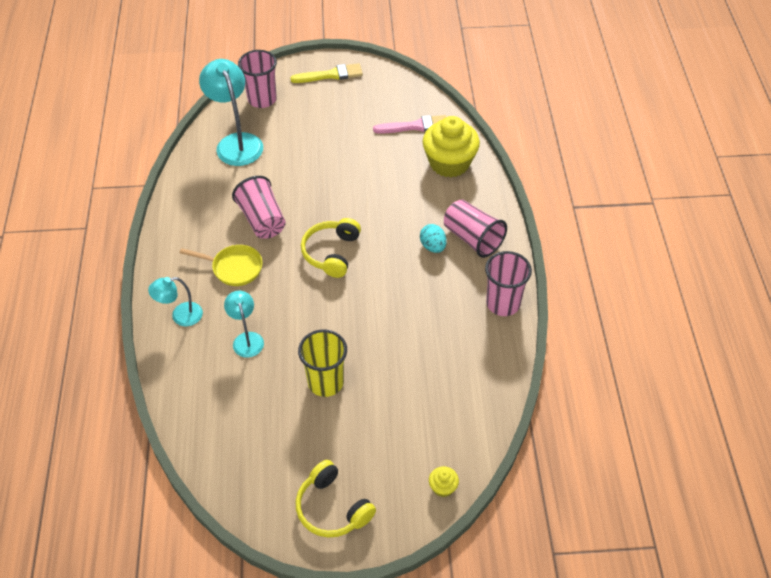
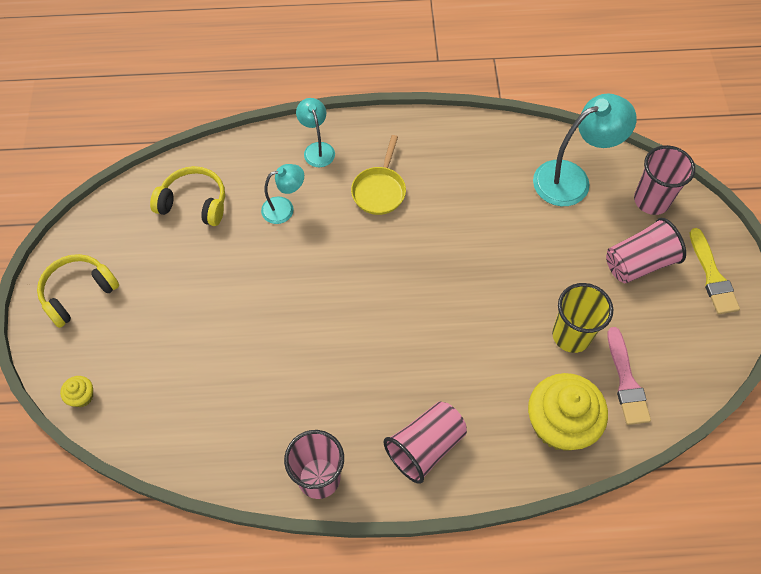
camera: 90 degrees right, 10 degrees up
pink cup [232,176,286,239] -> pink cup moved to [606,218,686,283]
yellow cup [298,329,347,397] -> yellow cup moved to [552,283,613,353]
yellow headphones [301,218,361,278] -> yellow headphones moved to [150,166,225,226]
turquoise egg [420,224,447,253] -> none

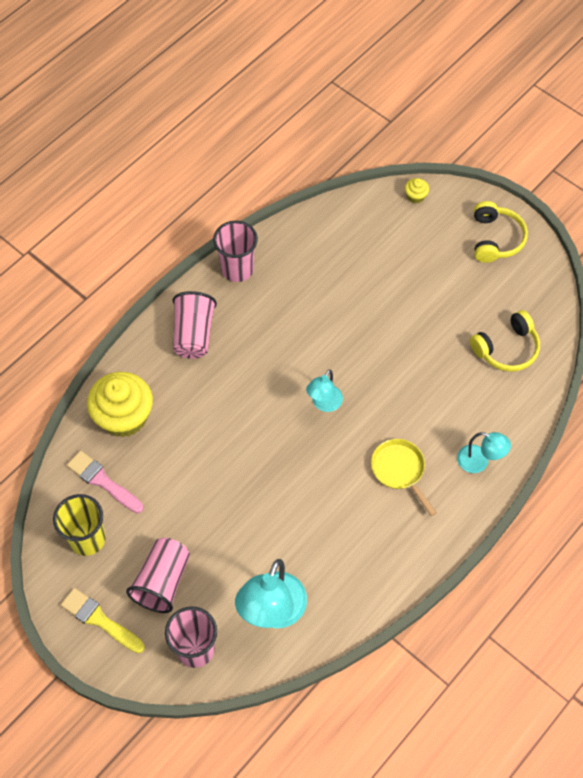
camera: 135 degrees right, 0 degrees up
turquoise lamp [261,164,304,224] -> turquoise lamp moved to [306,370,343,412]
yellow cup [552,283,613,353] -> yellow cup moved to [53,494,106,556]

